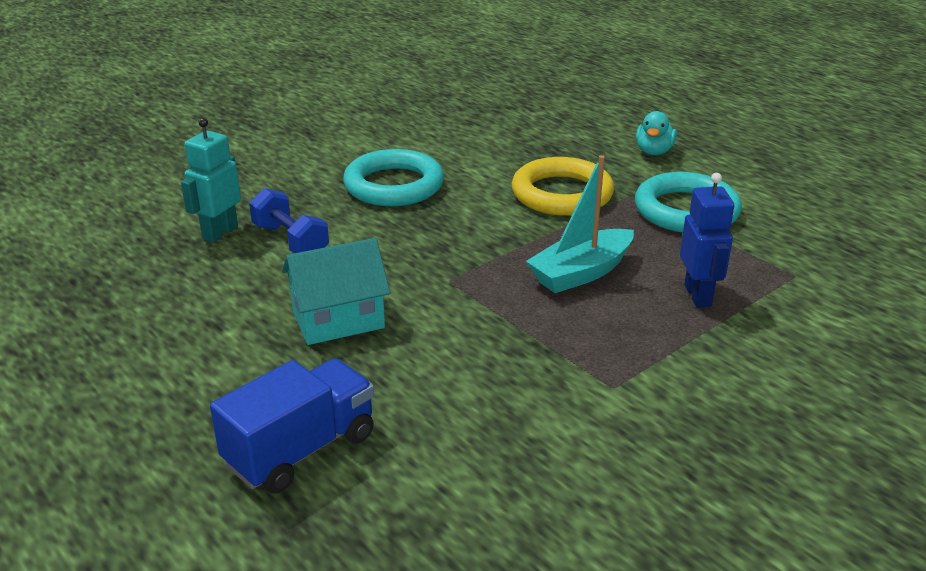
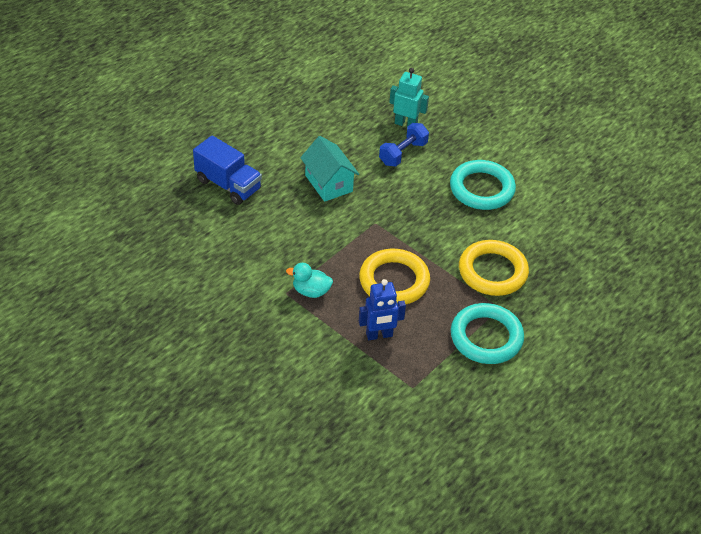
camera: 80 degrees right, 15 degrees up
turquoise boat [526,155,634,293] -> yellow ring [359,249,430,304]
turquoise duck [636,111,677,155] -> turquoise duck moved to [286,263,333,298]

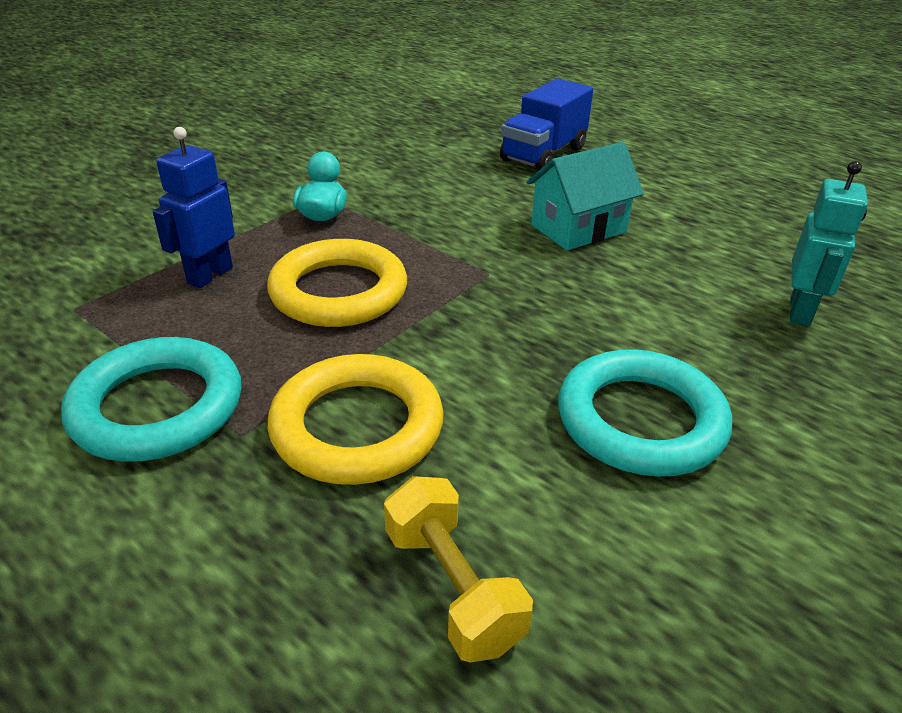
camera: 90 degrees right, 10 degrees down
blue robot [359,279,406,340] -> blue robot turned 45 degrees clockwise [153,127,235,288]
blue dumbbell [379,123,429,166] -> none
none -> yellow dumbbell [384,476,533,663]

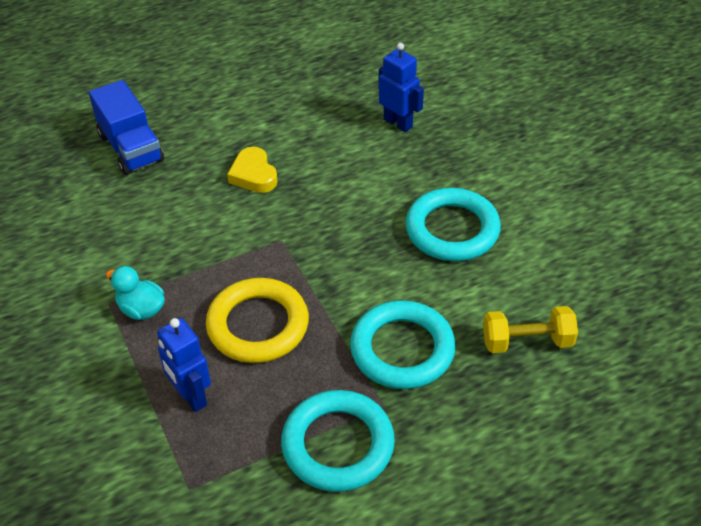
camera: 65 degrees left, 10 degrees up
yellow ring [268,354,444,485] -> turquoise ring [350,300,456,389]
turquoise house [526,142,644,251] -> yellow heart [227,147,278,193]
turquoise robot [790,161,868,326] -> blue robot [378,43,424,132]

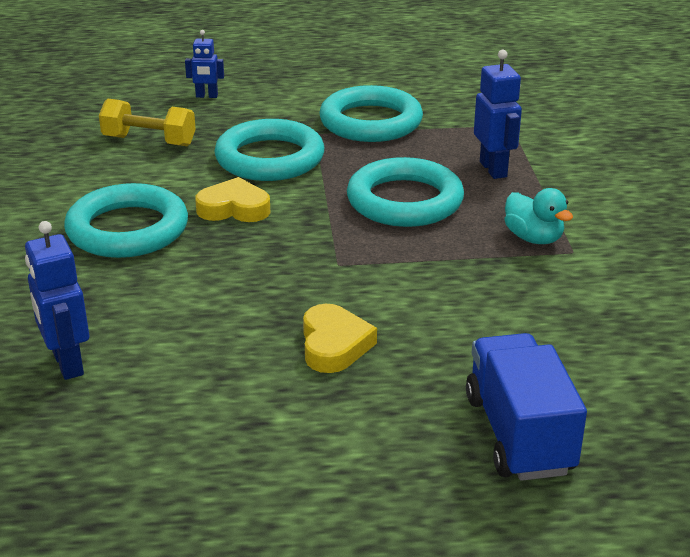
camera: 160 degrees left, 15 degrees down
yellow ring [206,278,309,363] -> turquoise ring [347,157,464,227]
none -> blue robot [185,30,224,98]
none -> yellow heart [195,177,271,222]

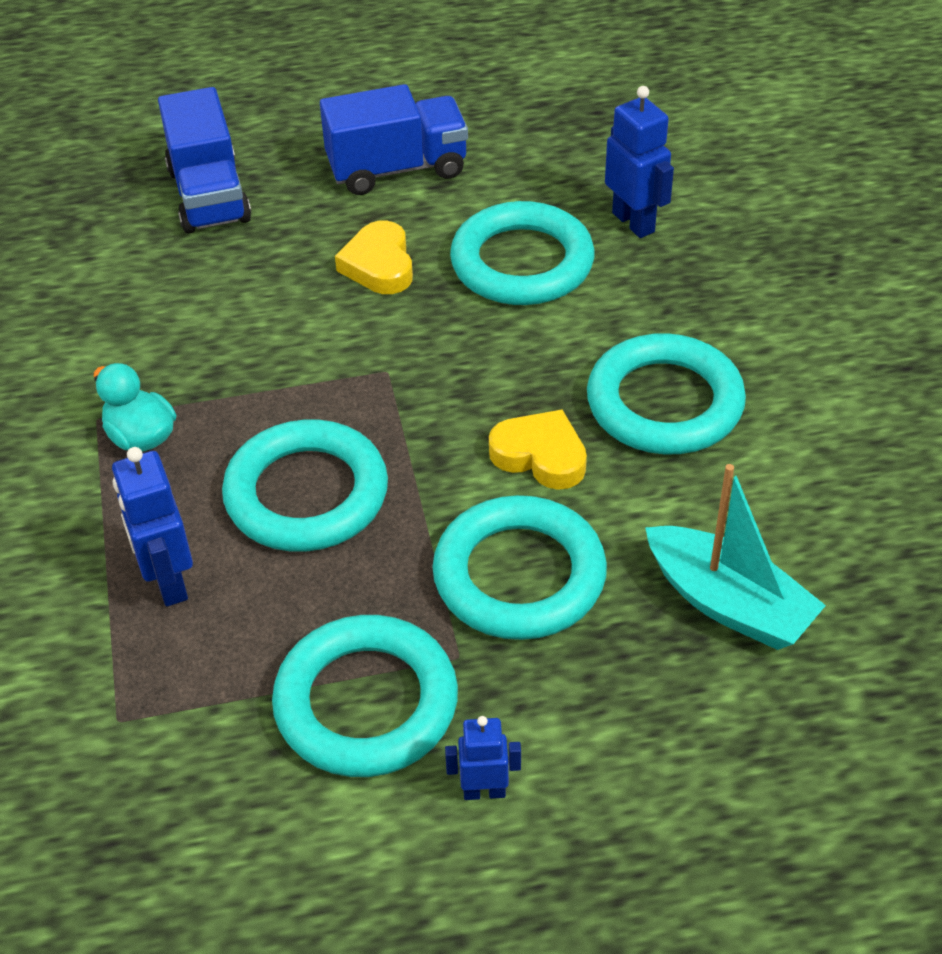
camera: 175 degrees right, 15 degrees up
yellow dumbbell [99,99,196,146] -> turquoise boat [645,464,826,650]
blue robot [185,30,224,98] -> blue robot moved to [445,716,521,800]
yellow heart [195,177,271,222] -> yellow heart turned 150 degrees counterclockwise [489,410,587,490]
none -> blue truck [320,84,468,195]
none -> turquoise ring [450,201,595,305]

